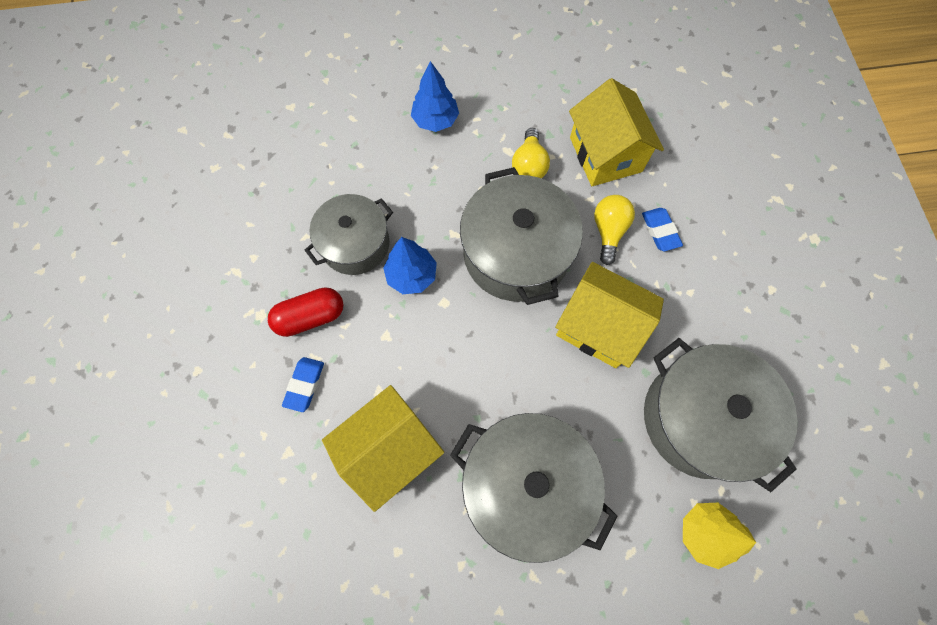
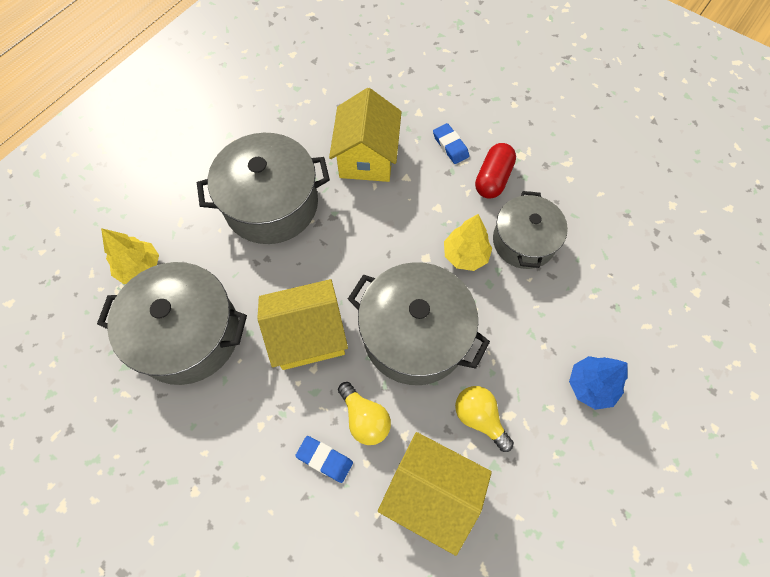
camera: 135 degrees right, 5 degrees down
blue tree [383,237,437,294] -> yellow tree [444,214,492,271]

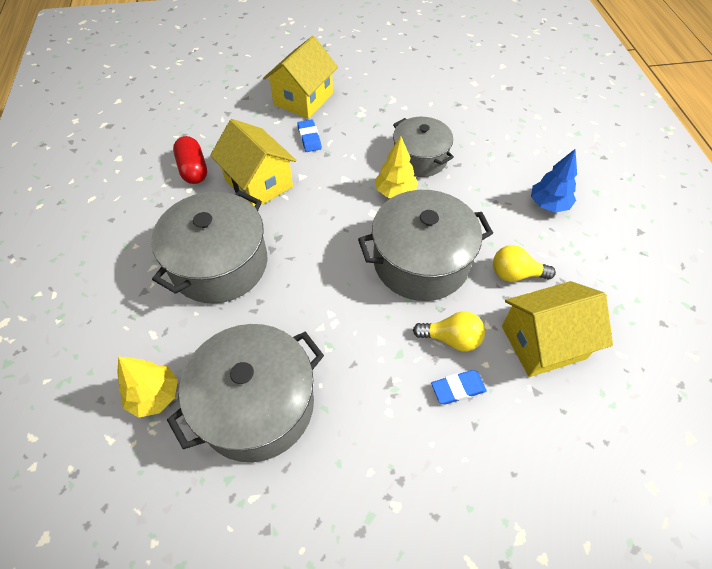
camera: 45 degrees left, 10 degrees down
yellow house [257,279,348,370] -> yellow house moved to [263,36,338,119]
blue eraser [433,123,469,164] -> blue eraser turned 60 degrees clockwise [297,120,322,152]
red capsule [475,143,516,199] -> red capsule moved to [173,136,207,184]

